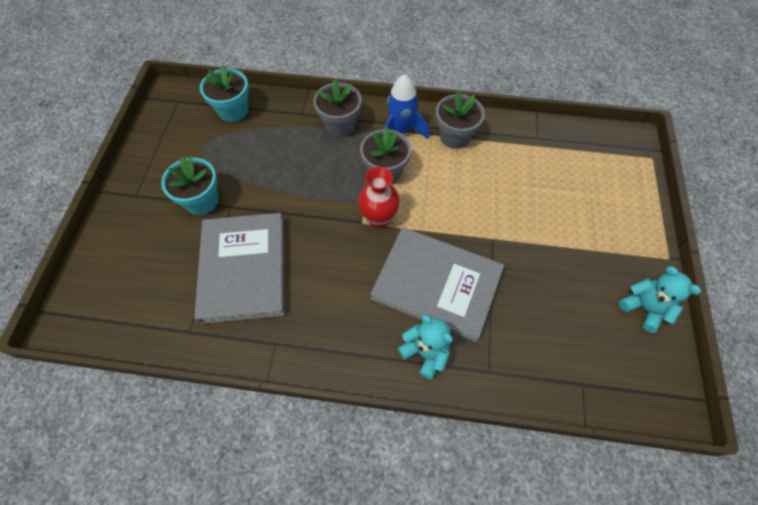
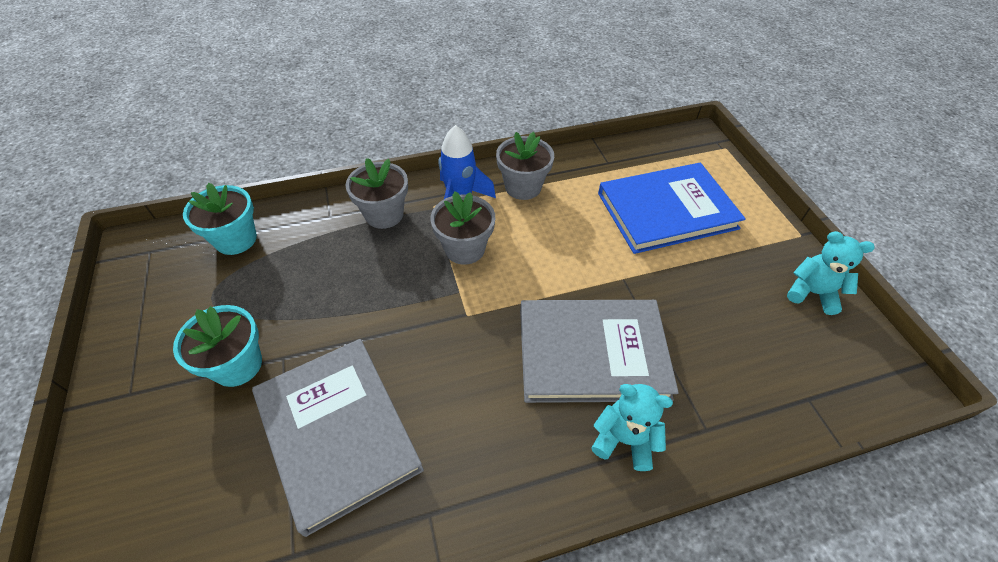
camera: 25 degrees left, 10 degrees down
red vase [358,167,400,229] -> none
none -> blue book [598,163,746,254]

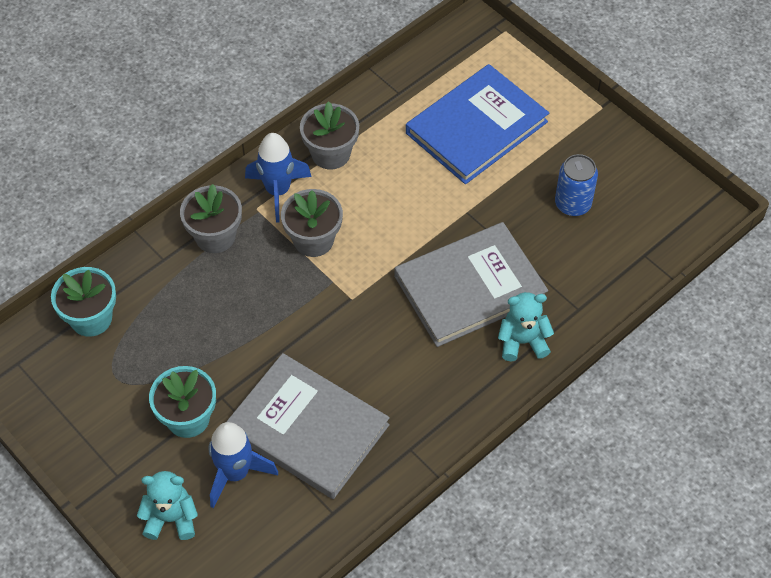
camera: 25 degrees left, 5 degrees up
turquoise teddy bear [787,231,875,315] -> turquoise teddy bear moved to [137,471,198,540]
none -> blue rocket [209,422,278,508]
none -> blue can [555,154,598,216]

